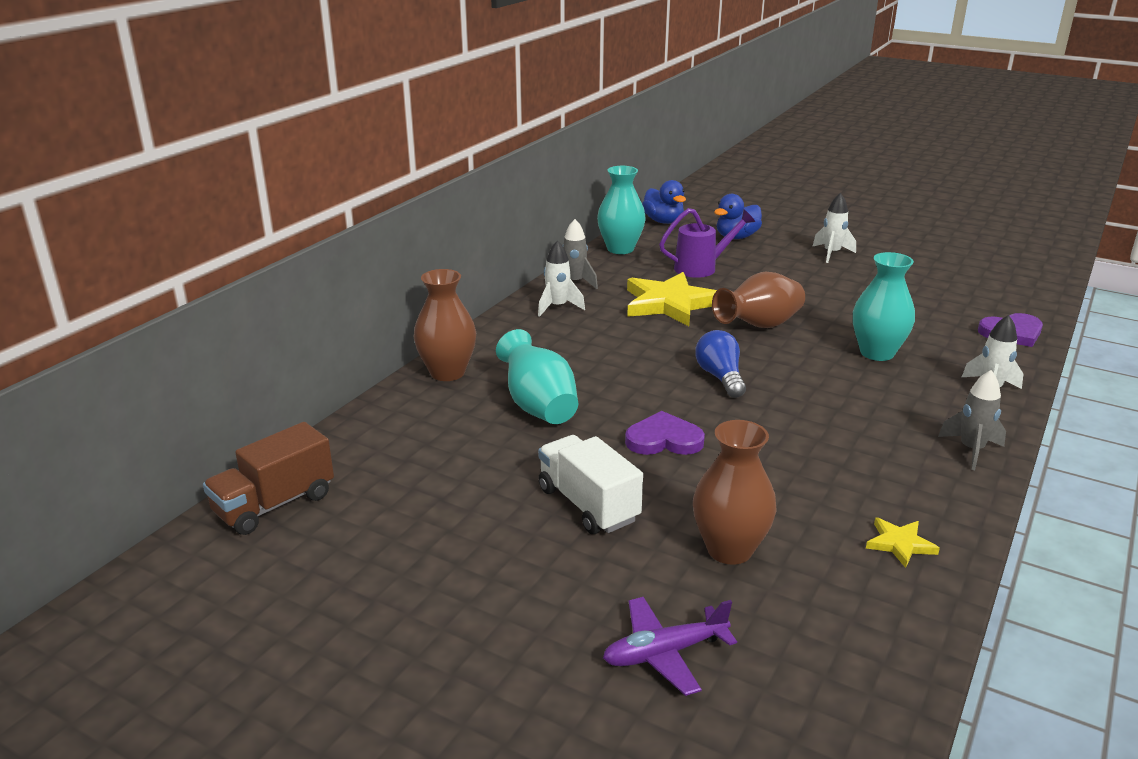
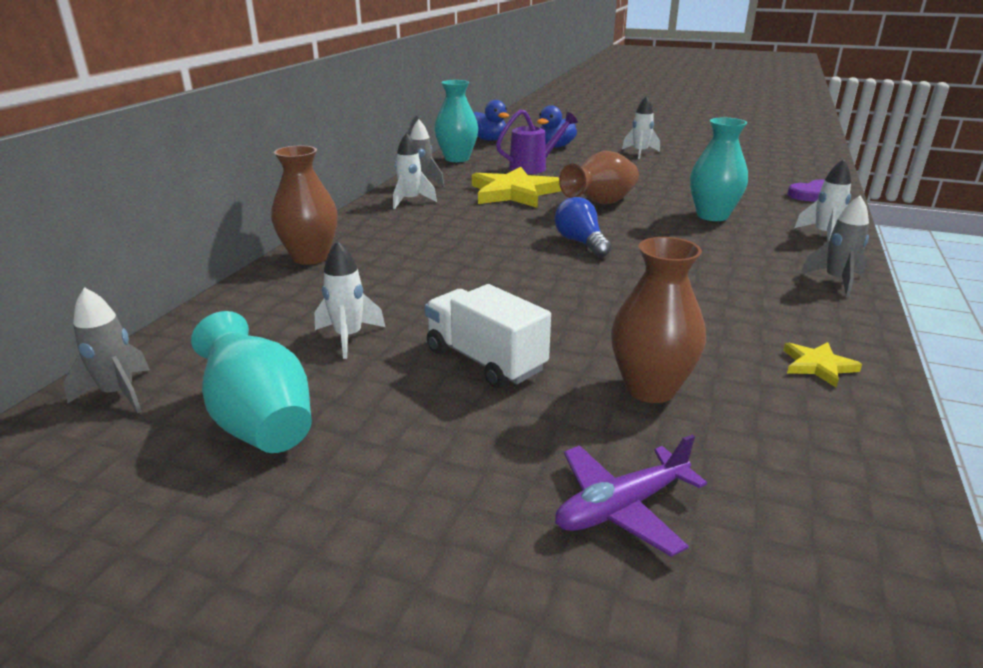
camera: 10 degrees left, 0 degrees up
brown truck [203,422,334,535] -> grey rocket [64,287,150,413]
turquoise vase [496,329,578,424] -> turquoise vase moved to [191,311,312,453]
purple heart [625,411,705,455] -> none
none -> white rocket [315,241,385,359]

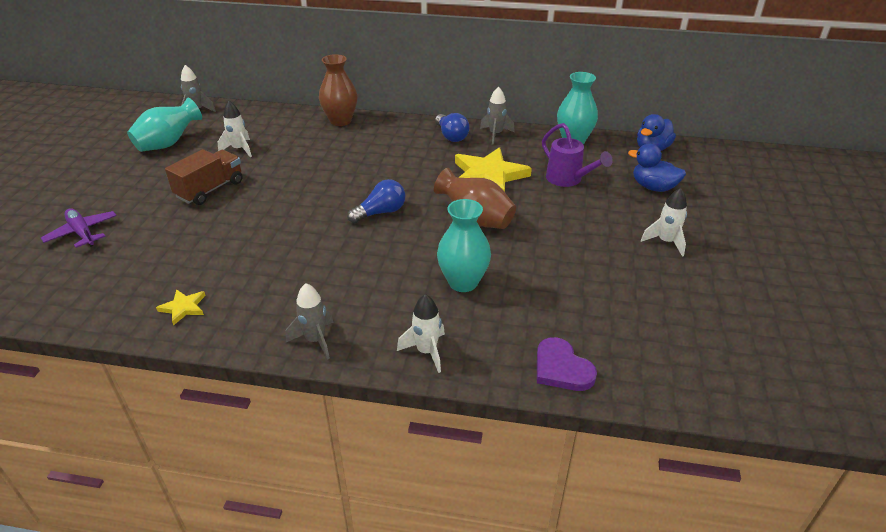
camera: 80 degrees right, 10 degrees up
white rocket [393,133,437,209] -> blue light bulb [435,113,470,142]
white truck [425,284,551,388] -> brown truck [165,149,243,205]
brown vase [611,237,706,403] -> none

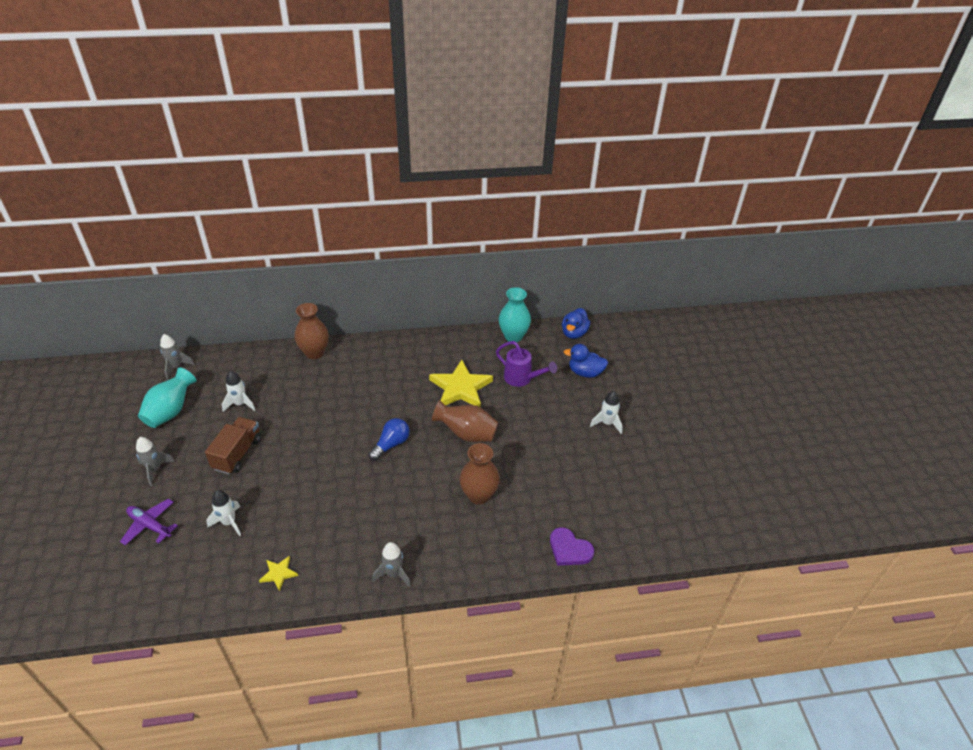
camera: 20 degrees left, 5 degrees up
white rocket [397,294,445,373] -> white rocket moved to [206,490,241,536]
blue light bulb [435,113,470,142] -> none
turquoise vase [437,199,491,292] -> brown vase [460,443,500,505]
grey rocket [480,87,515,145] -> grey rocket moved to [136,437,175,486]

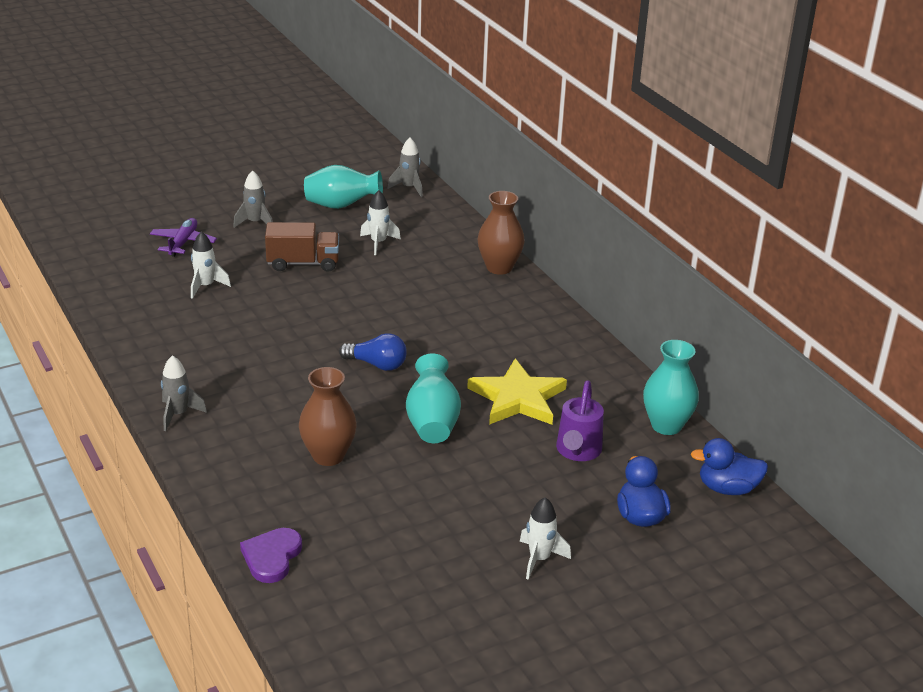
camera: 70 degrees right, 10 degrees down
yellow star [259,556,298,591] -> none
brown vase [432,400,498,442] -> turquoise vase [406,353,461,443]

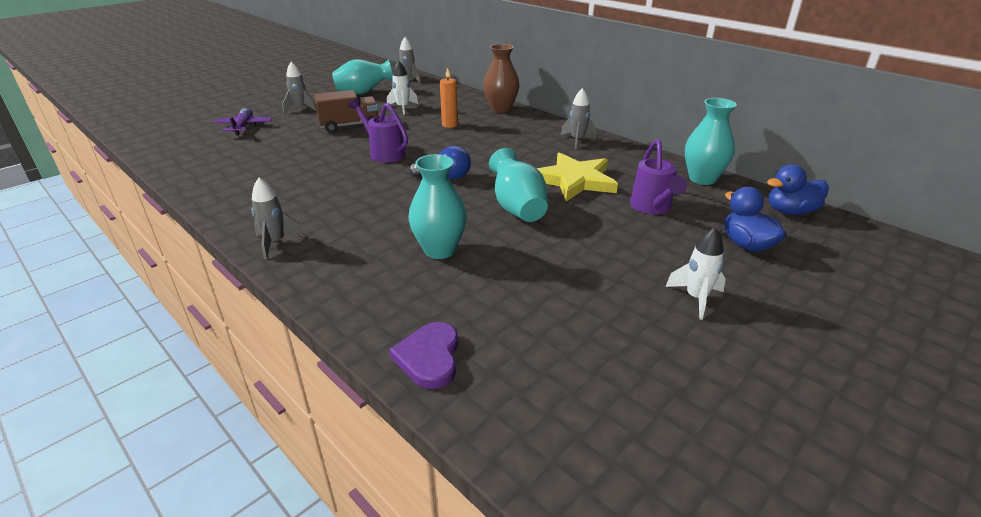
camera: 15 degrees left, 0 degrees up
white rocket [191,231,231,299] -> none
brown vase [299,367,357,466] -> turquoise vase [408,154,467,259]
none -> purple watering can [348,98,408,163]
none -> orange candle [440,68,458,128]
none -> grey rocket [561,88,597,149]

